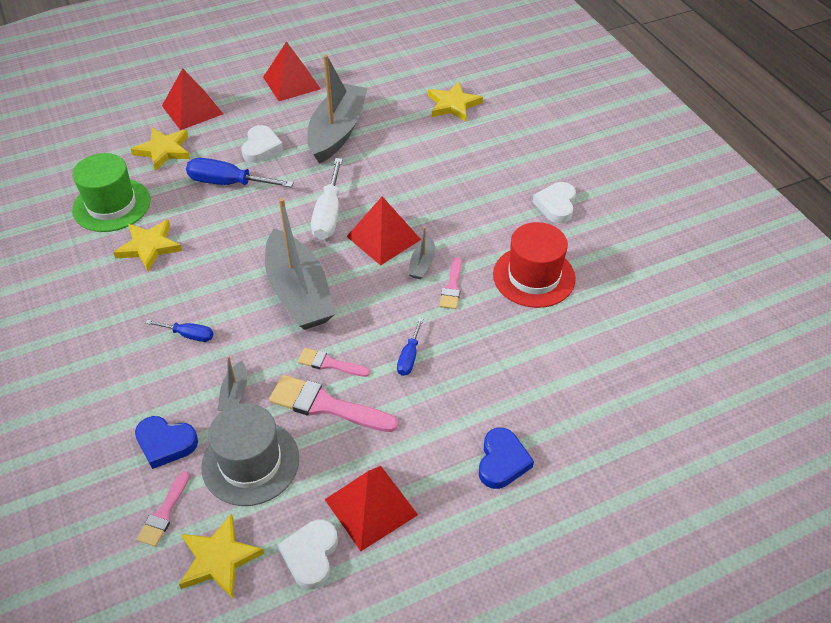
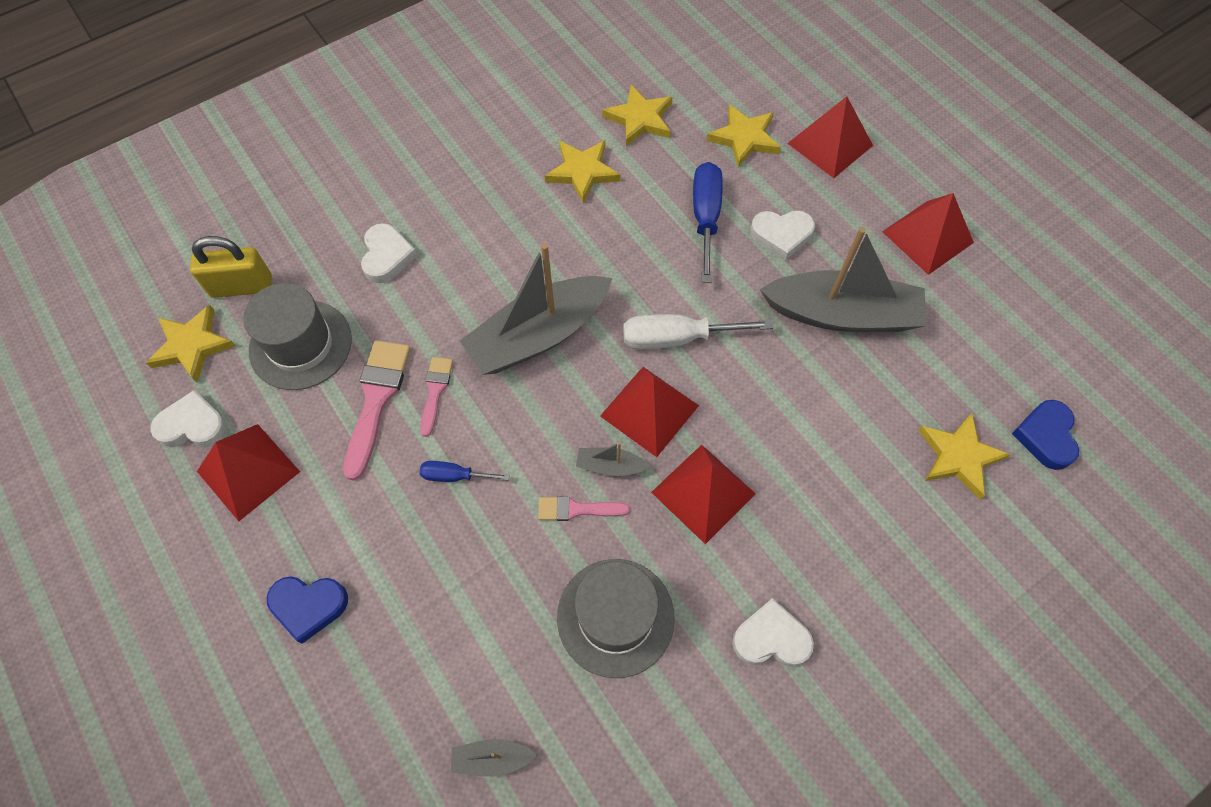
camera: 80 degrees right, 15 degrees up
green hat [72,153,151,232] -> yellow star [602,85,672,146]
blue heart [135,416,198,469] -> blue heart moved to [1012,400,1079,470]
pink brush [137,471,190,547] -> yellow padlock [190,236,272,298]
blue screwdriver [146,320,213,342] -> none
grey boat [218,356,247,411] -> grey boat moved to [451,739,537,777]
red hat [493,222,576,308] -> grey hat [557,559,675,678]
none -> white heart [361,223,417,283]
none -> red pyramid [651,445,756,544]

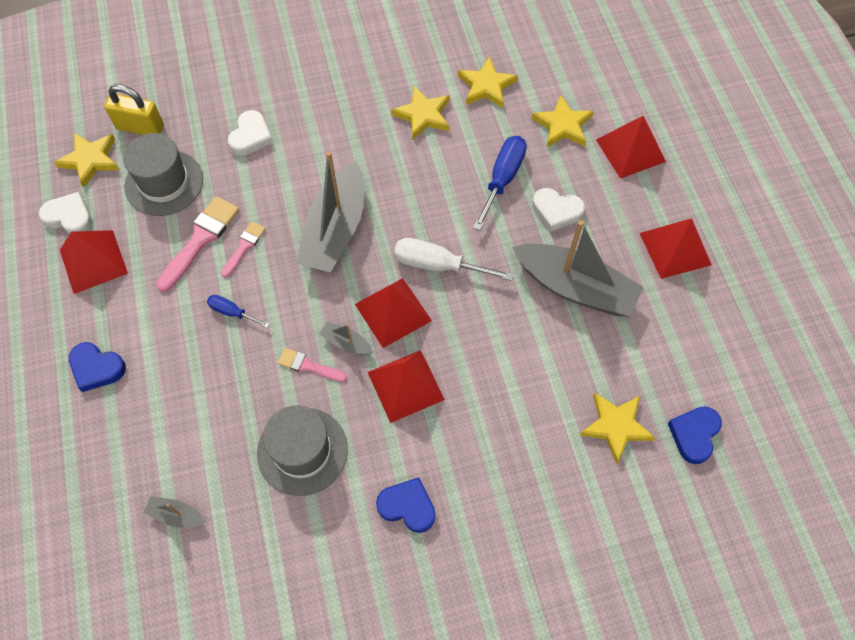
camera: 20 degrees right, 0 degrees up
grey boat [460,243,612,375] -> grey boat turned 60 degrees counterclockwise [296,151,364,273]
white heart [732,598,814,667] -> blue heart [376,477,436,533]

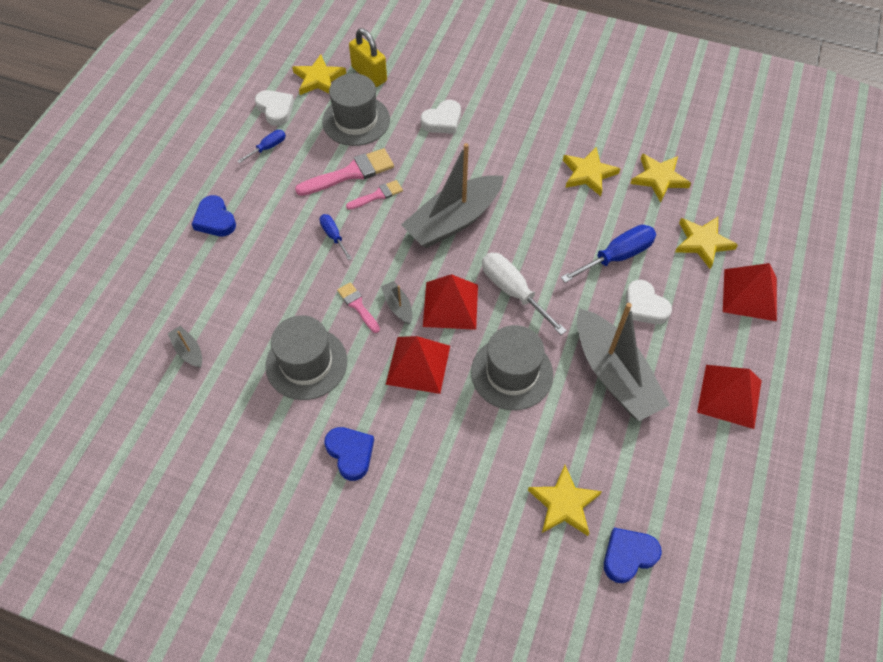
camera: 35 degrees right, 5 degrees down
red pyramid [60,230,128,294] -> blue screwdriver [237,130,286,163]
none -> grey hat [471,325,553,410]

